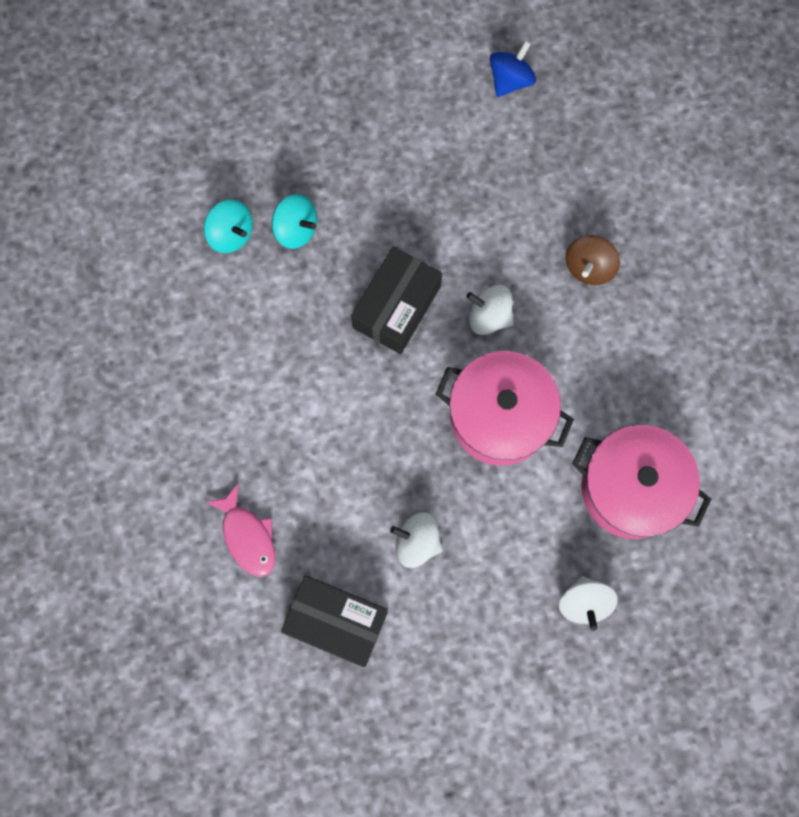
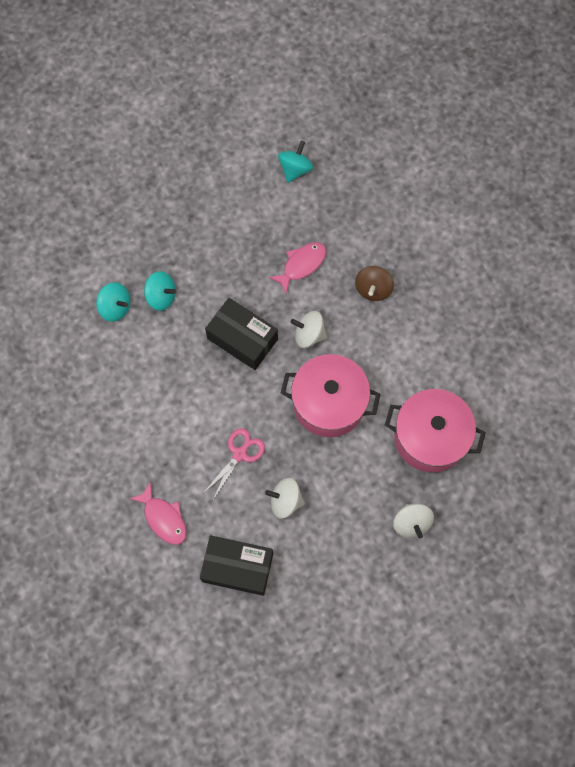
camera: 10 degrees left, 5 degrees down
black box [351,247,442,354] -> black box turned 75 degrees counterclockwise [205,298,278,370]
blue spinning top [490,41,536,97] -> turquoise spinning top [278,141,313,183]
none -> pink scissors [205,428,265,500]
none -> pink fish [269,242,326,294]

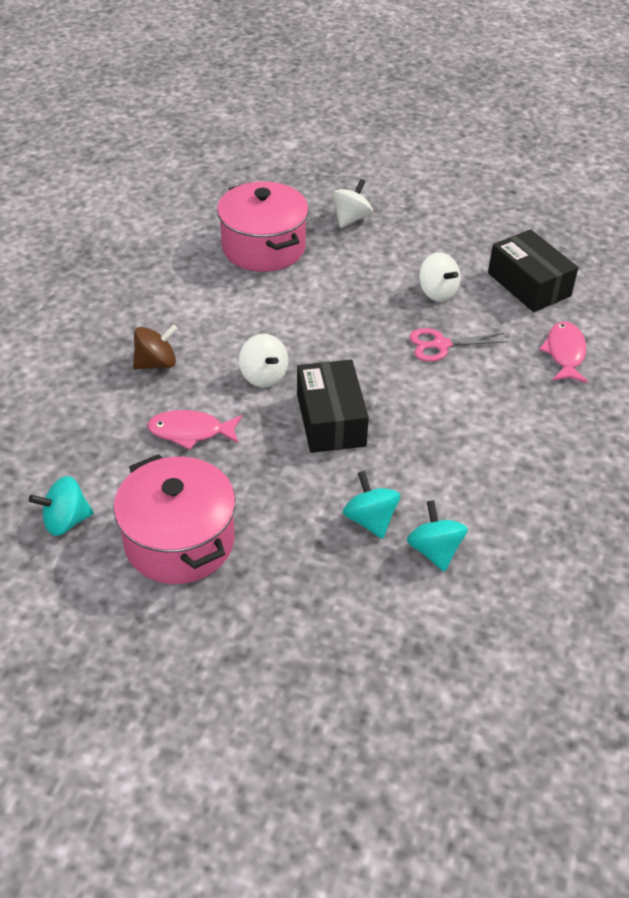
camera: 135 degrees left, 25 degrees down
pink pot [281,354,380,437] -> pink pot moved to [113,454,236,584]

